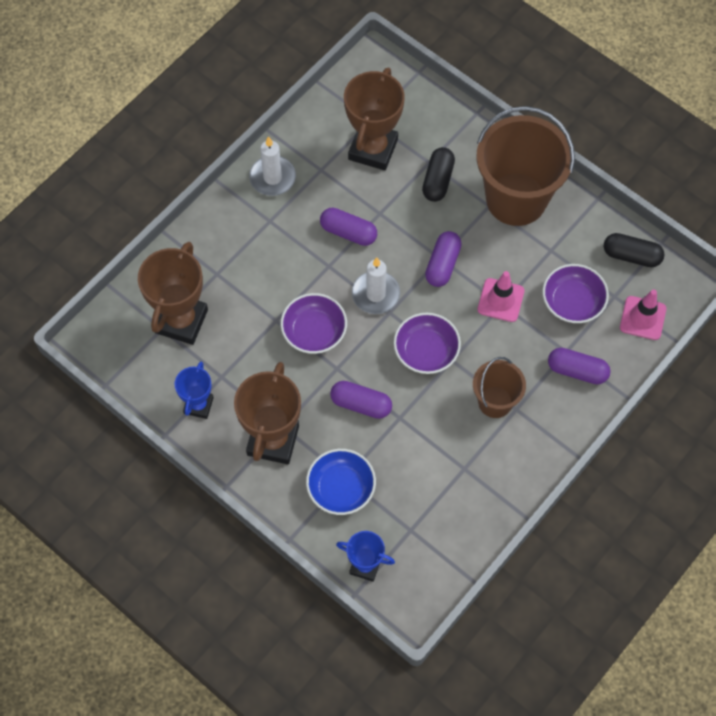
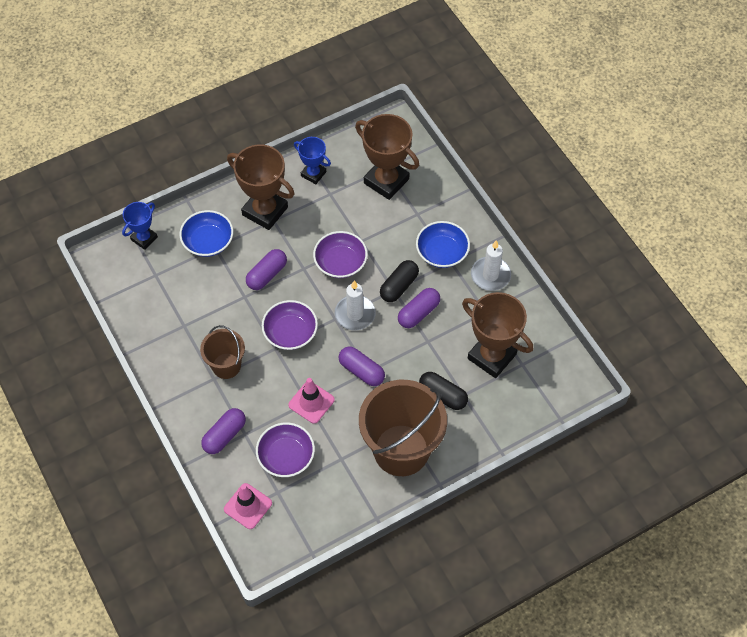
camera: 110 degrees right, 5 degrees down
black capsule [603,233,665,267] -> black capsule moved to [380,260,419,302]
none -> blue bowl [416,221,470,268]

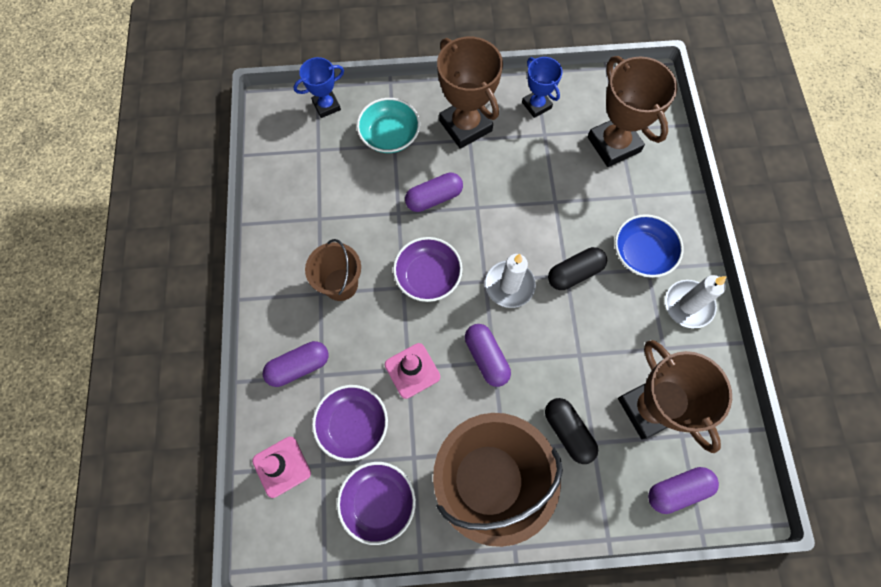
camera: 25 degrees right, 10 degrees up
blue bowl [179,210,233,257] -> turquoise bowl [357,98,420,153]
purple bowl [313,231,368,278] -> purple bowl moved to [337,462,416,545]
purple capsule [398,288,440,328] -> purple capsule moved to [648,467,719,514]

